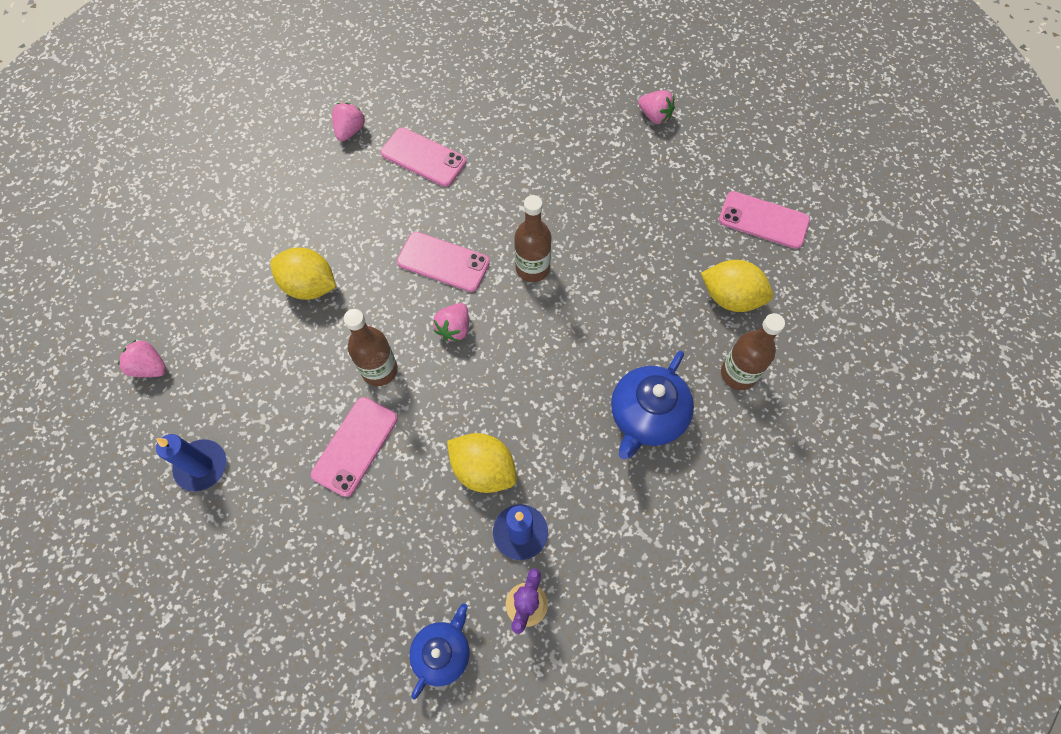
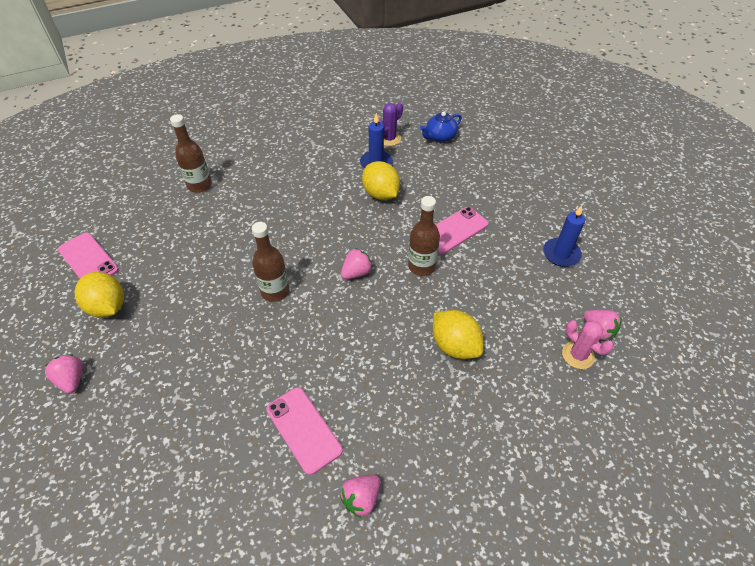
camera: 155 degrees left, 15 degrees down
pink phone [397,232,490,292] -> none
blue teapot [611,351,694,459] -> none
yellow lemon [701,260,773,312] -> yellow lemon moved to [75,272,124,318]
none -> pink cactus [562,320,614,369]

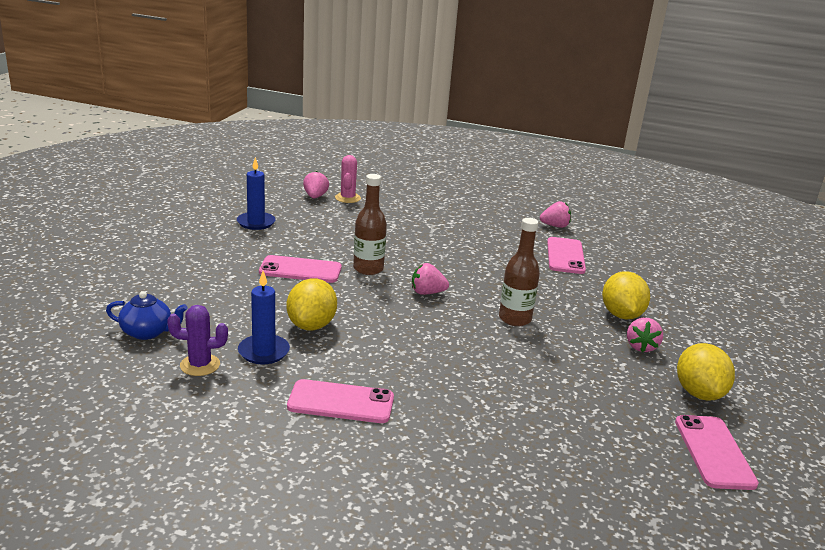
camera: 140 degrees left, 25 degrees down
pink strawberry [45,354,83,393] -> pink strawberry moved to [627,318,663,352]
brown bottle [170,114,212,193] -> none
yellow lemon [433,310,483,359] -> yellow lemon moved to [602,271,650,319]
none -> pink phone [287,379,394,423]

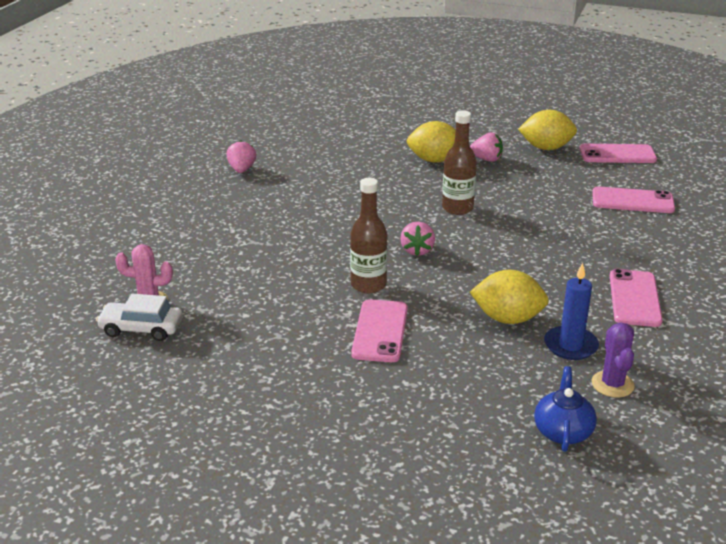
camera: 85 degrees left, 5 degrees up
blue candle [237,157,276,230] -> none
pink strawberry [303,171,329,198] -> white car [96,294,183,341]
pink phone [547,237,586,274] -> pink phone moved to [592,186,675,213]

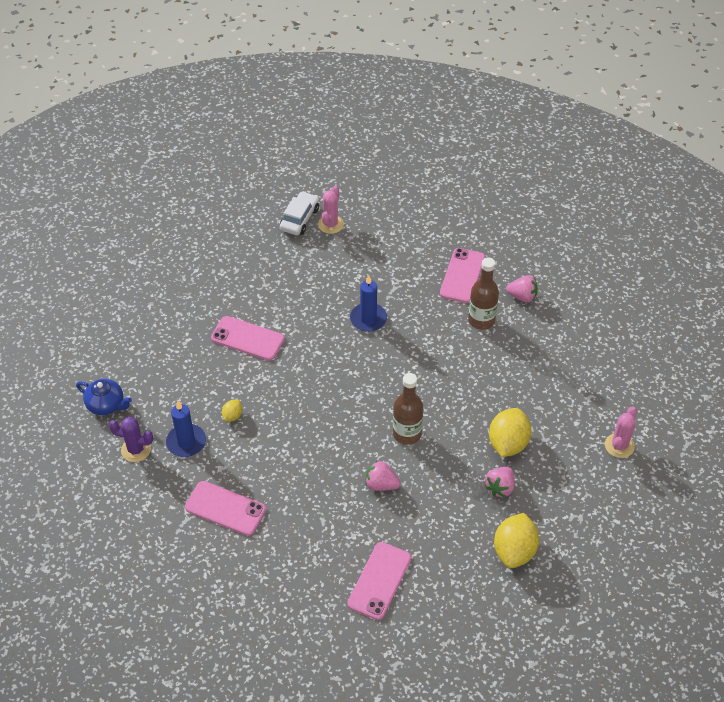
camera: 105 degrees right, 20 degrees up
brown bottle [350,178,388,294] -> brown bottle moved to [468,257,499,330]
pink strawberry [400,222,435,256] -> pink strawberry moved to [365,461,400,491]
yellow lemon [470,270,549,324] -> yellow lemon [222,400,242,422], size x0.48
pink phone [580,144,657,163] -> pink phone moved to [440,248,485,303]
none -> blue candle [350,275,387,332]
none -> pink cactus [605,407,637,458]

